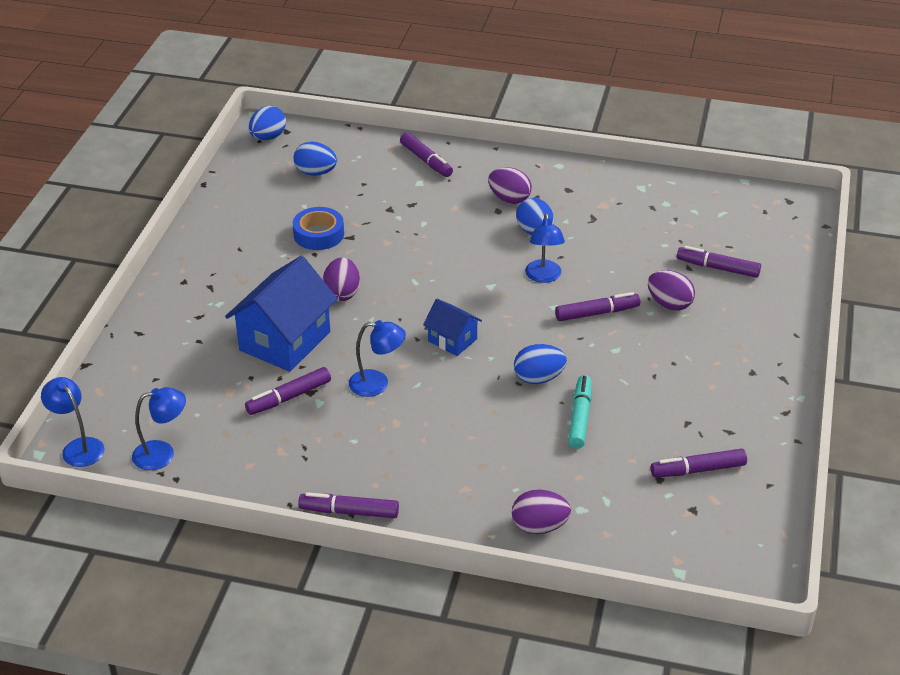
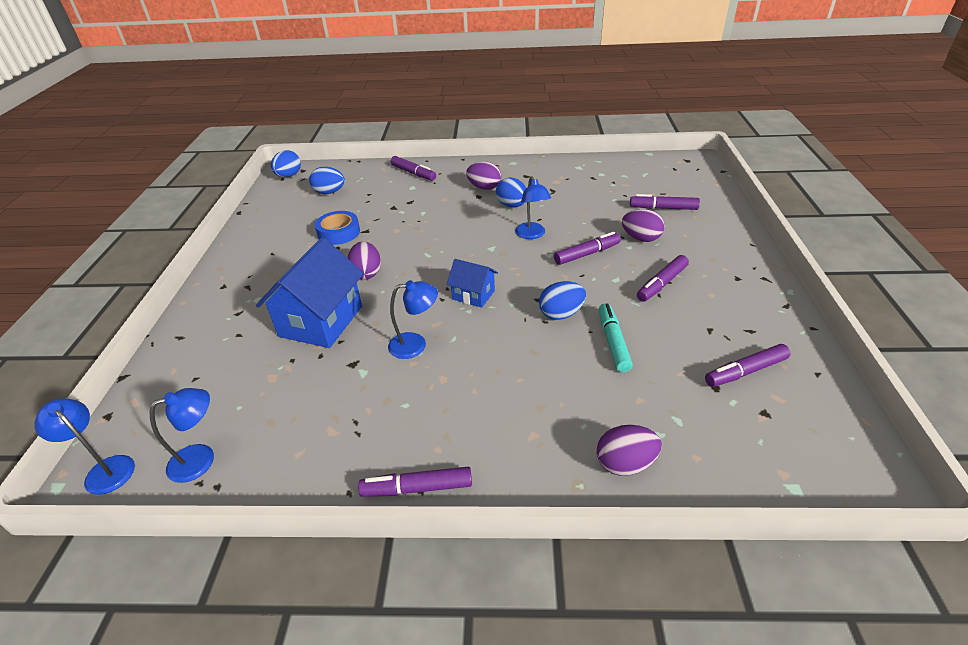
camera: 10 degrees left, 0 degrees up
purple marker [245,367,331,415] -> purple marker moved to [637,255,689,302]

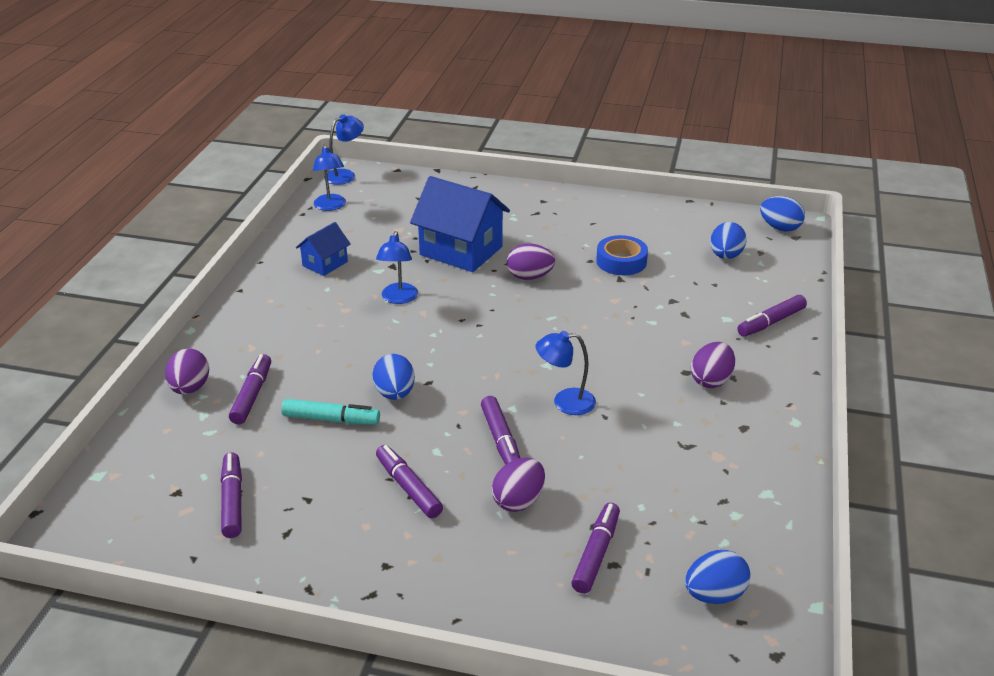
camera: 100 degrees right, 5 degrees down
purple marker [358,467,472,497] -> purple marker moved to [229,354,271,424]
blue house [447,259,498,308] -> blue house moved to [296,222,351,276]
blue egg [496,178,527,207] -> blue egg moved to [685,550,750,604]

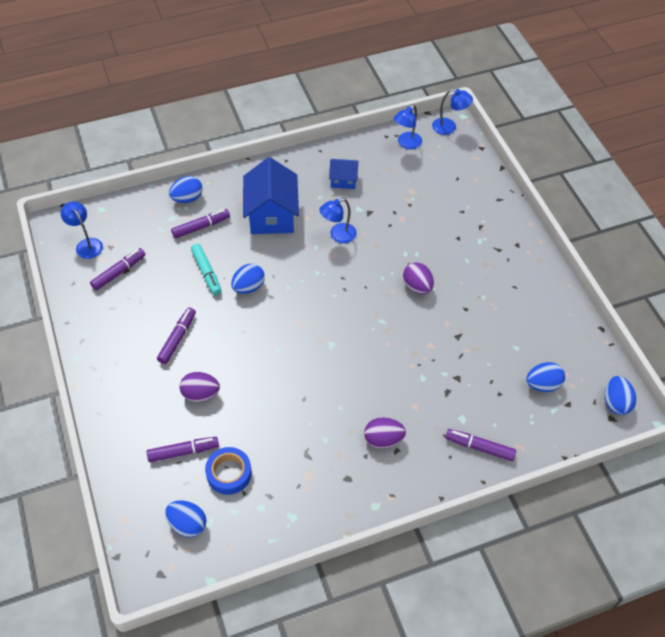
camera: 55 degrees right, 20 degrees up
purple egg [165,349,209,395] -> blue egg [169,176,202,203]
blue house [410,176,510,272] -> blue house moved to [243,157,299,234]
purple marker [481,396,520,465] -> none
blue lamp [536,331,596,415] -> blue lamp moved to [61,202,103,259]
blue tape [596,235,648,275] -> blue tape moved to [205,447,252,495]

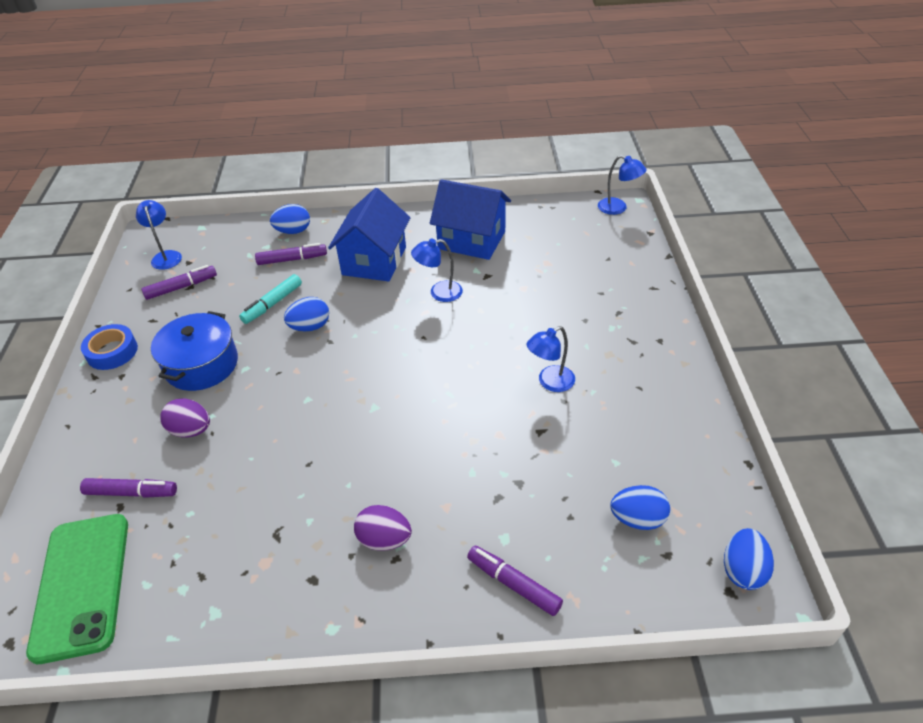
camera: 20 degrees right, 10 degrees down
purple marker [157,308,196,364] -> blue pot [151,311,238,391]
blue egg [165,501,206,537] -> green phone [26,514,128,664]
turquoise marker [191,244,222,295] -> turquoise marker turned 45 degrees clockwise [239,274,302,324]
blue tape [205,447,252,495] -> blue tape moved to [81,324,138,370]
blue house [329,159,359,189] -> blue house [430,179,511,260], size x1.89
blue lamp [394,104,422,149] -> blue lamp moved to [526,326,575,392]
purple egg [403,262,434,294] -> none

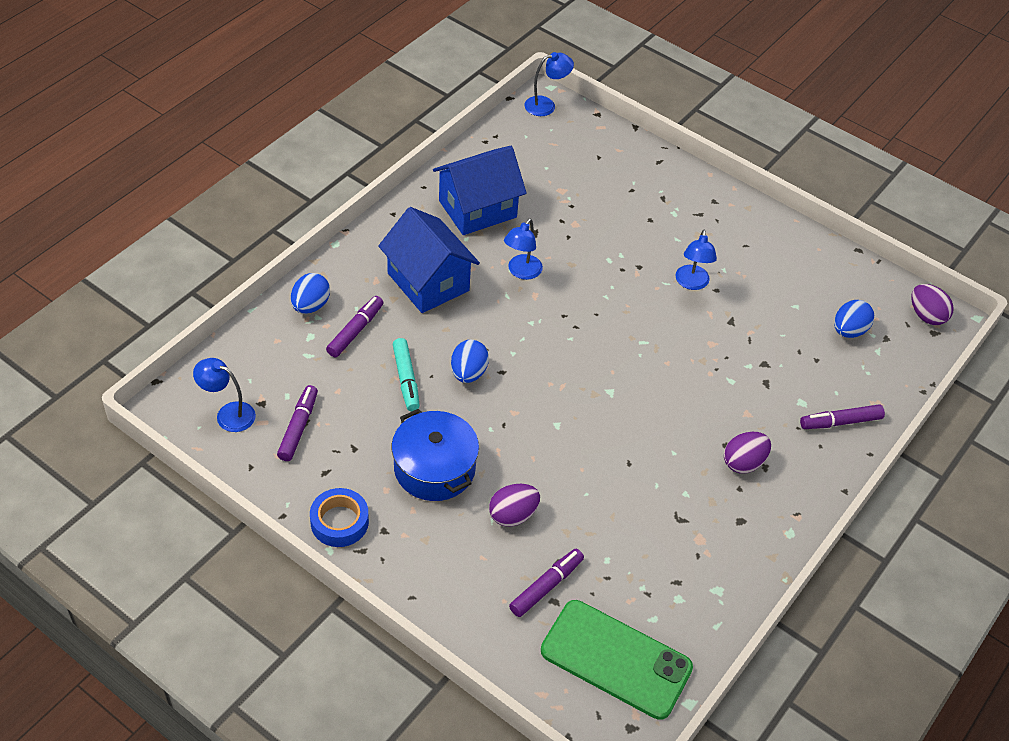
camera: 55 degrees left, 5 degrees up
blue egg [724,528,774,590] -> purple egg [911,284,954,325]

